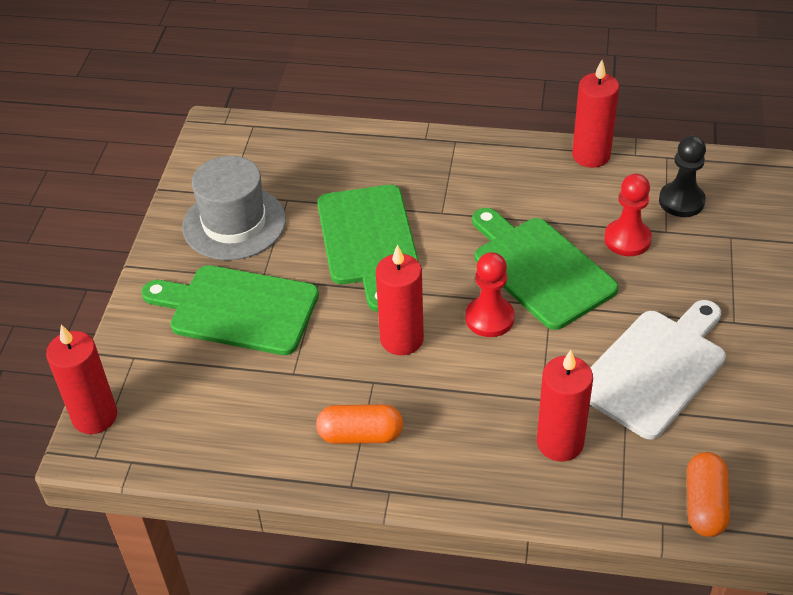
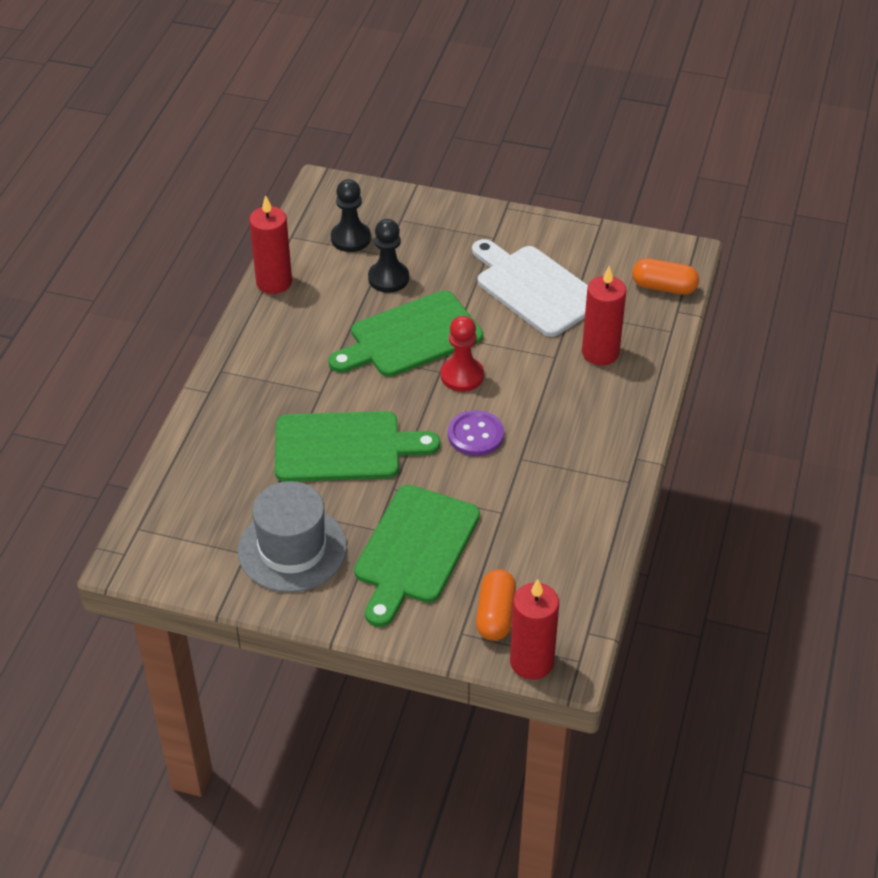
camera: 85 degrees left, 0 degrees up
orange capsule [316,404,403,444] -> orange capsule moved to [476,569,516,641]
red candle [376,244,424,355] -> purple button [448,410,504,456]
red pawn [604,174,652,256] -> black pawn [368,219,409,293]

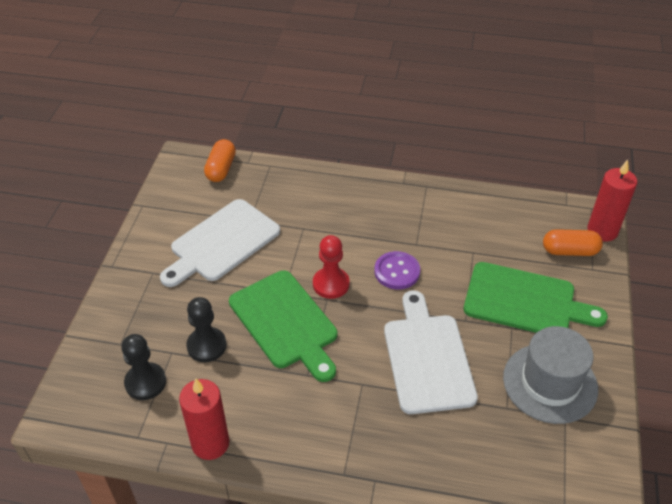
camera: 95 degrees left, 0 degrees up
green cutting board [275,411,440,482] -> white cutting board [384,291,478,414]
red candle [582,266,627,366] -> none

